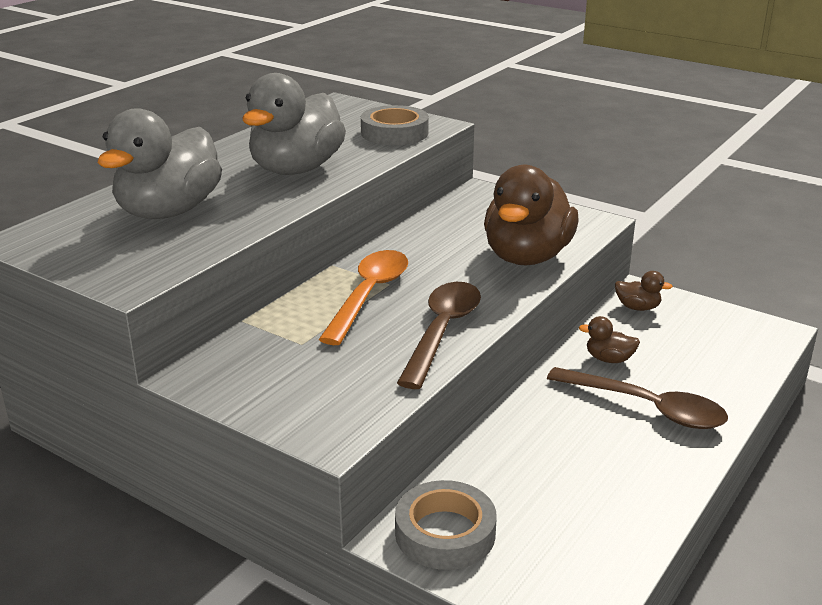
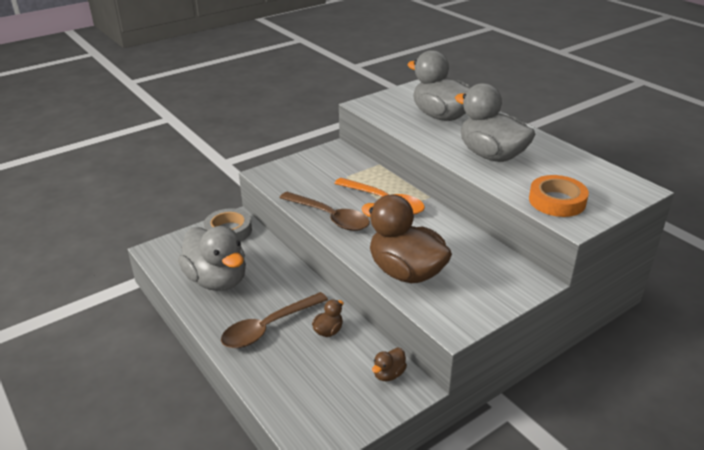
camera: 110 degrees right, 5 degrees up
grey tape [361,105,429,145] -> orange tape [529,175,589,217]
none -> grey duck [178,226,246,291]

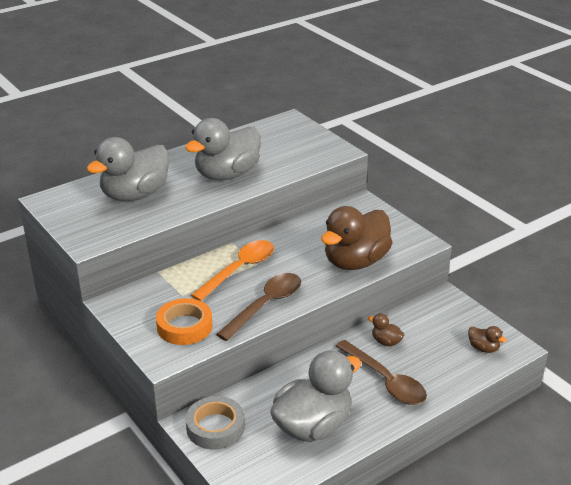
camera: 90 degrees left, 0 degrees up
brown duck [372,348,407,381] -> brown duck moved to [468,326,507,353]
orange tape [529,175,589,217] -> orange tape moved to [156,298,213,345]

